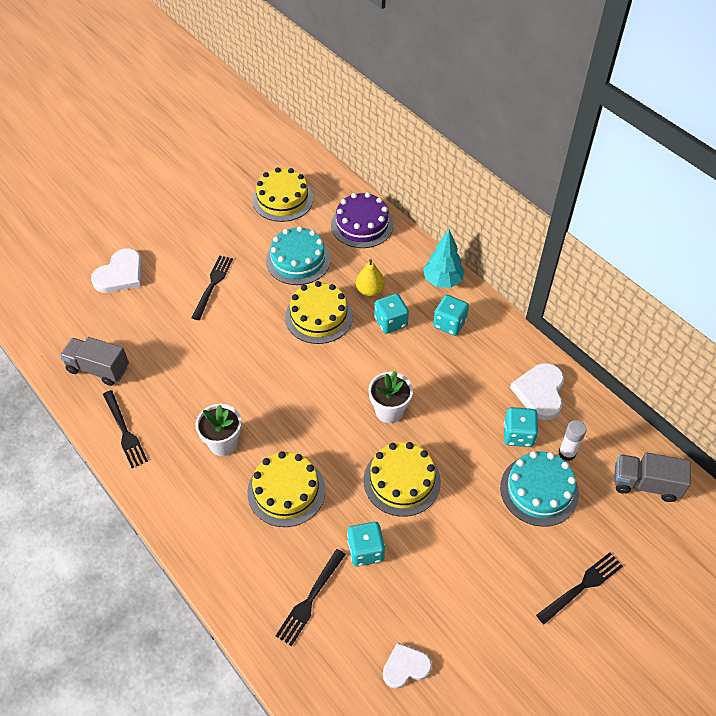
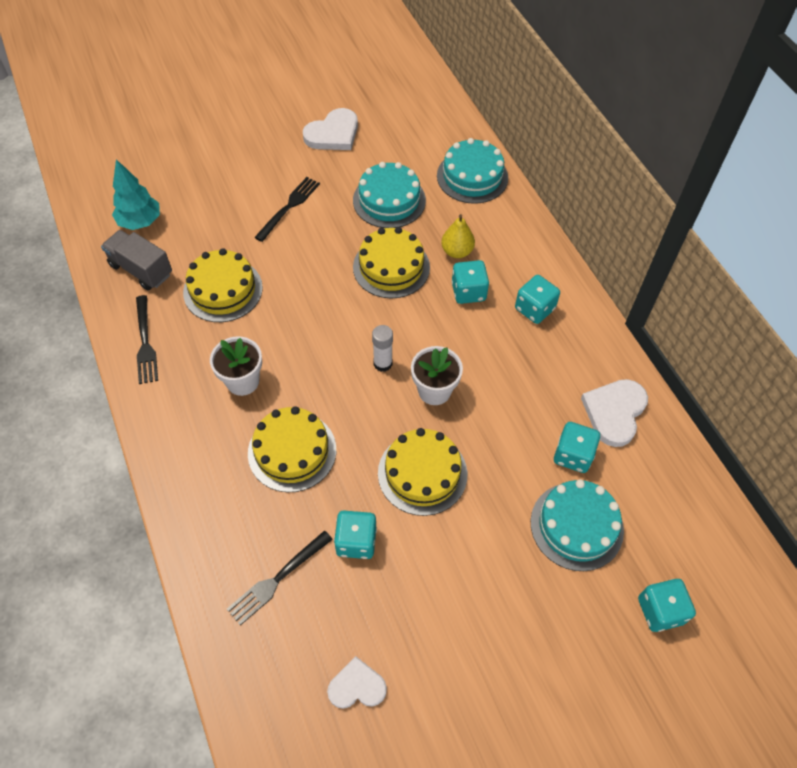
camera: 15 degrees right, 5 degrees up
white heart [91,248,142,293] -> white heart moved to [303,108,358,150]
yellow cake [252,167,314,222] -> yellow cake moved to [183,248,263,322]
purple cake [331,192,394,248] -> turquoise cake [437,138,508,204]
turquoise tree [423,229,465,288] -> turquoise tree moved to [112,159,160,230]
black fork [536,552,623,624] -> none
white glue stick [559,420,587,461] -> white glue stick moved to [372,325,393,372]
grey truck [614,452,691,502] -> none
none -> turquoise dice [638,579,696,632]

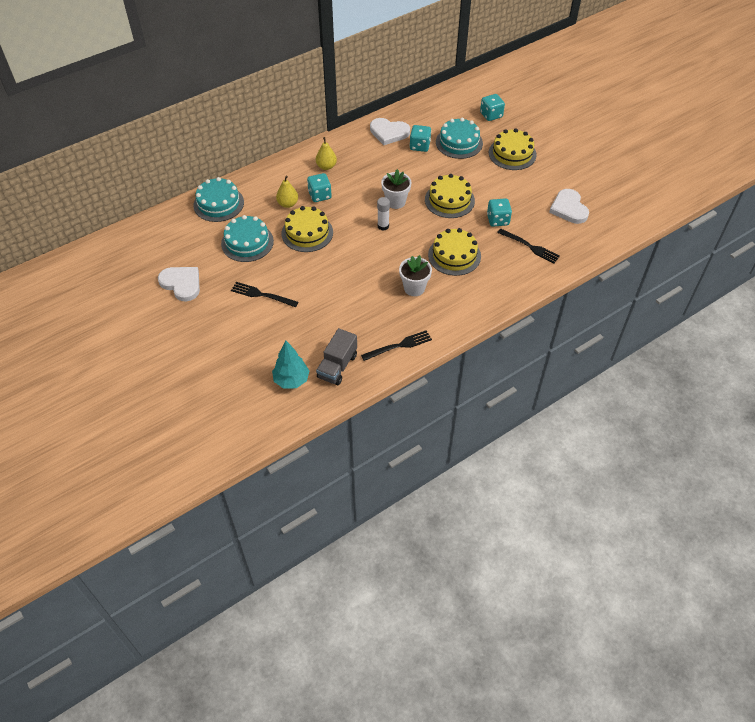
camera: 100 degrees left, 5 degrees down
yellow cake [183,248,263,322] -> yellow cake moved to [489,128,537,170]
white heart [327,656,387,709] -> white heart [549,189,589,224], size x1.53
turquoise dice [515,275,560,324] -> yellow pear [316,137,337,170]

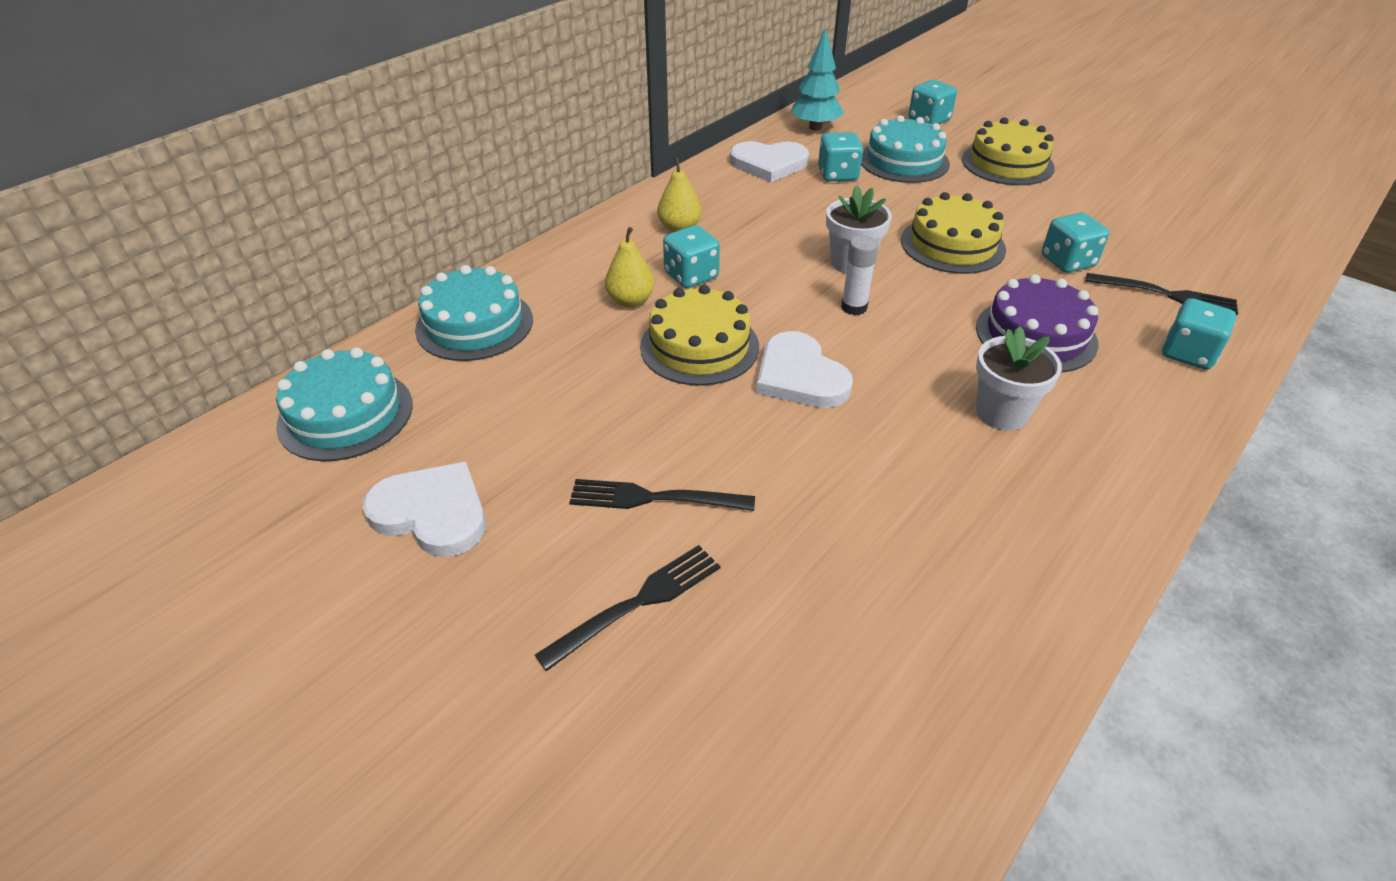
camera: 15 degrees left, 10 degrees down
turquoise cake [221,215,274,262] -> turquoise cake moved to [276,348,413,461]
turquoise tree [272,340,310,389] -> turquoise tree moved to [791,27,844,131]
grey truck [316,328,357,385] -> none
black fork [361,330,432,361] -> black fork moved to [535,545,720,671]
yellow cake [428,228,481,276] -> purple cake [976,274,1099,373]
white heart [549,189,589,224] -> white heart moved to [756,331,853,408]
none -> turquoise dice [1162,298,1236,370]

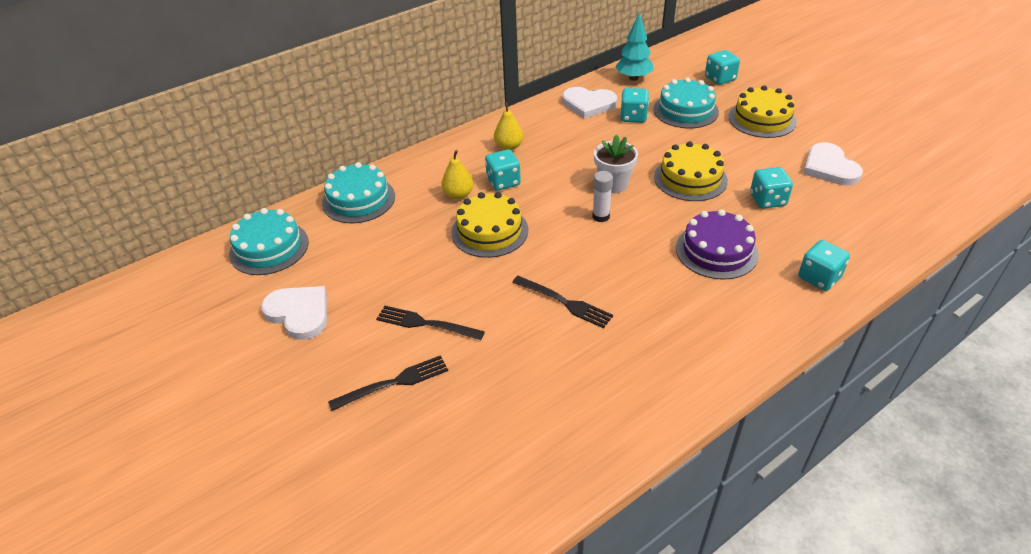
camera: 15 degrees right, 0 degrees up
white heart [756,331,853,408] -> white heart moved to [803,142,863,186]
white flower pot [976,326,1062,431] -> none
black fork [1086,273,1238,315] -> black fork moved to [512,276,613,329]

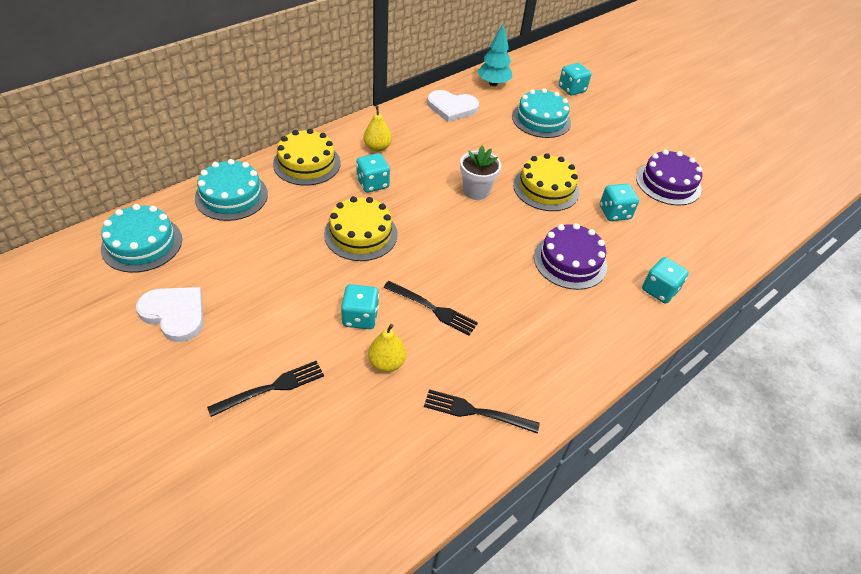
camera: 10 degrees left, 5 degrees up
black fork [376,306,485,340] -> black fork moved to [424,389,540,434]
yellow pear [441,150,473,200] -> yellow pear moved to [368,324,406,372]
white glue stick [592,171,613,222] -> none
turquoise dice [620,88,649,123] -> turquoise dice moved to [341,284,379,329]
yellow cake [729,85,797,138] -> yellow cake moved to [273,129,341,186]
white heart [803,142,863,186] -> purple cake [636,149,703,206]

